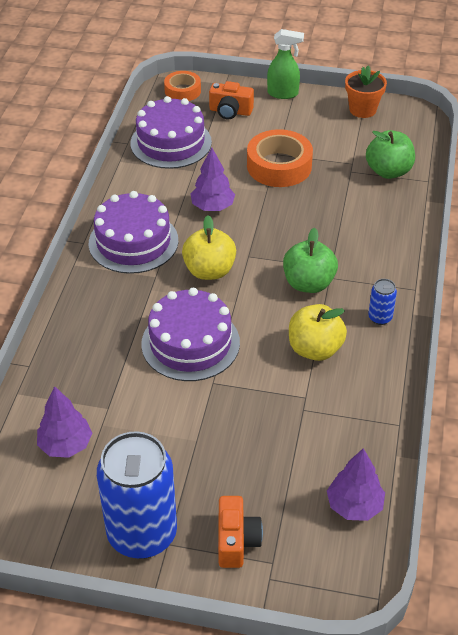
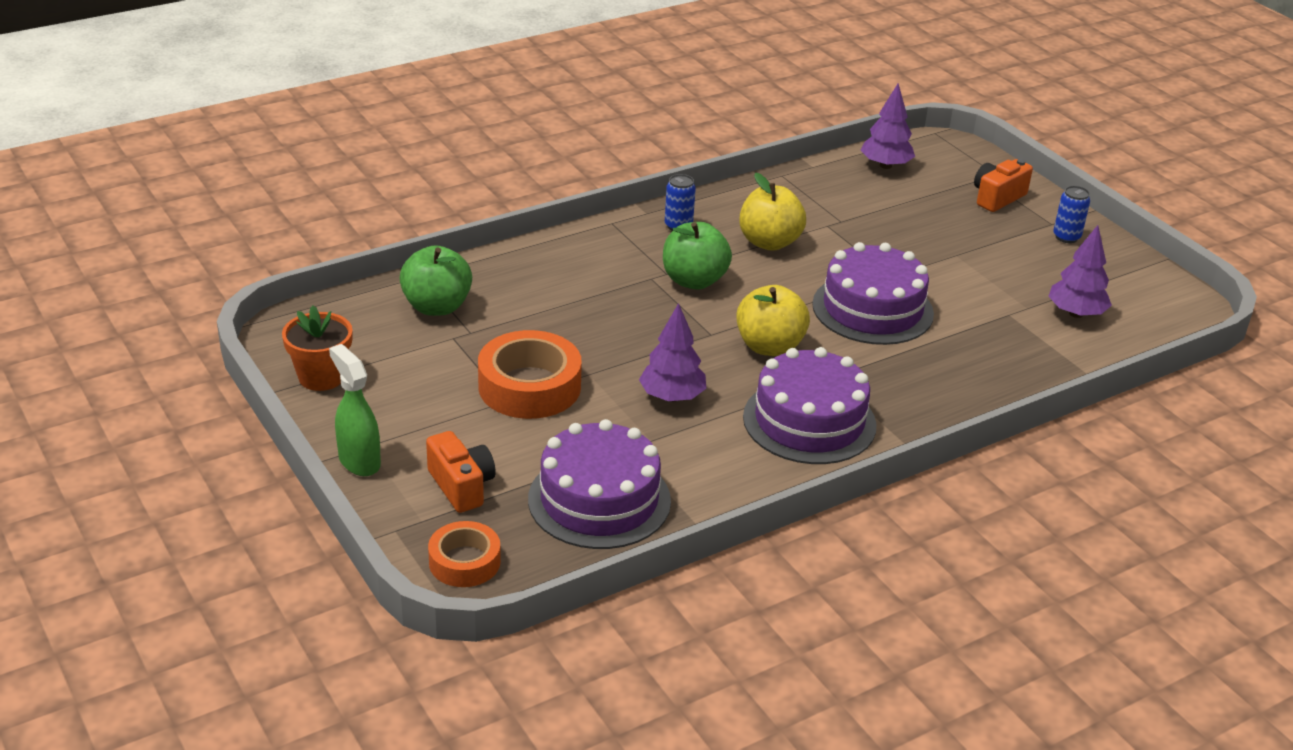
camera: 135 degrees left, 10 degrees down
blue can [97,431,177,559] -> blue can [1053,186,1090,243], size x0.41

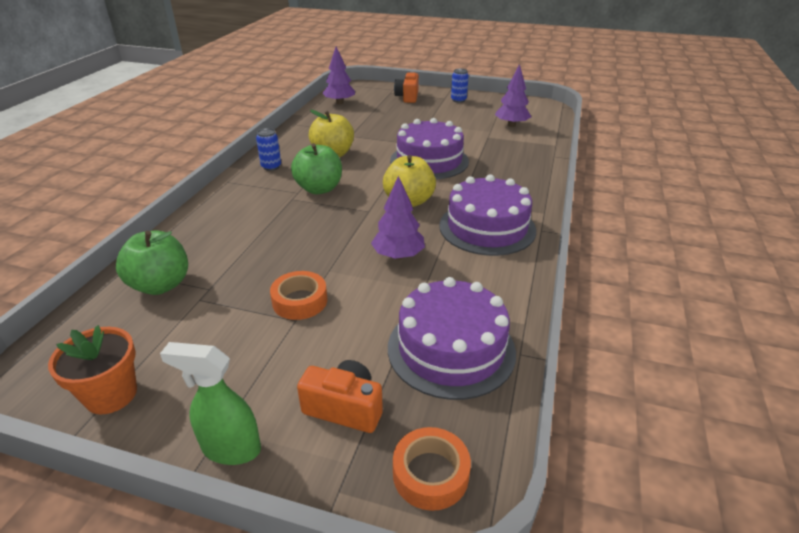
camera: 40 degrees left, 0 degrees up
orange tape [478,330,582,419] -> orange tape [270,271,327,320], size x0.61

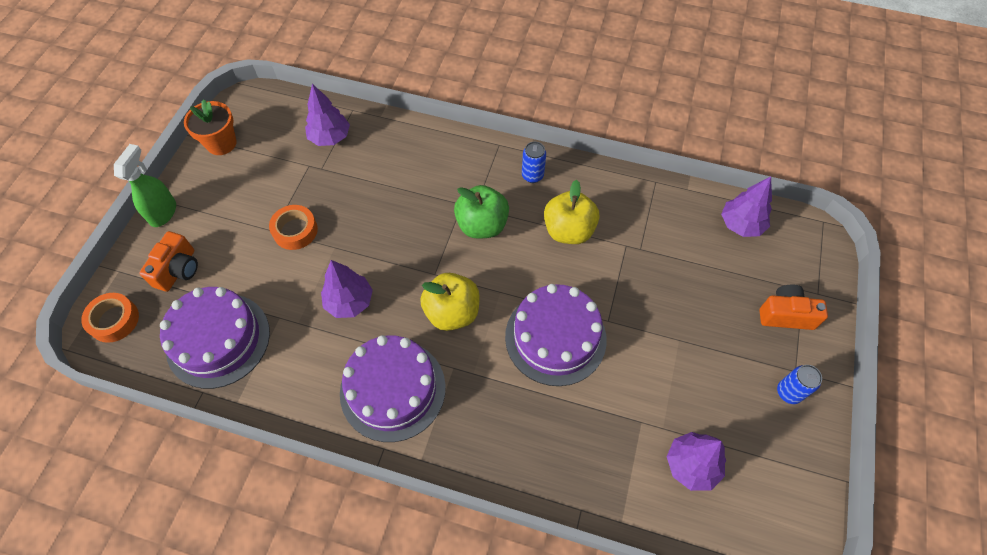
camera: 90 degrees right, 25 degrees up
green apple [116,230,188,295] -> purple tree [305,84,350,146]

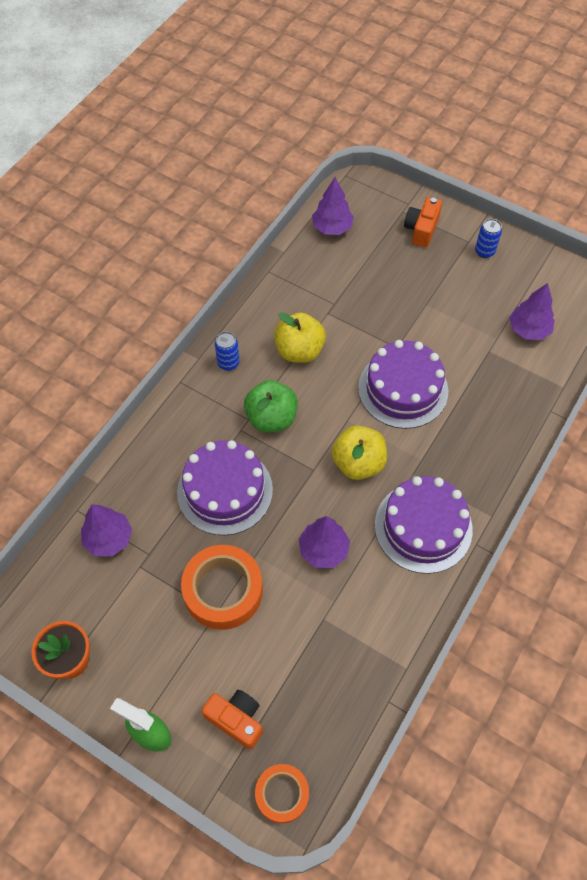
camera: 75 degrees left, 0 degrees up
purple cake [160,287,270,389] -> purple cake moved to [177,440,273,536]
orange tape [269,205,318,250] -> orange tape [181,545,263,630], size x1.65

